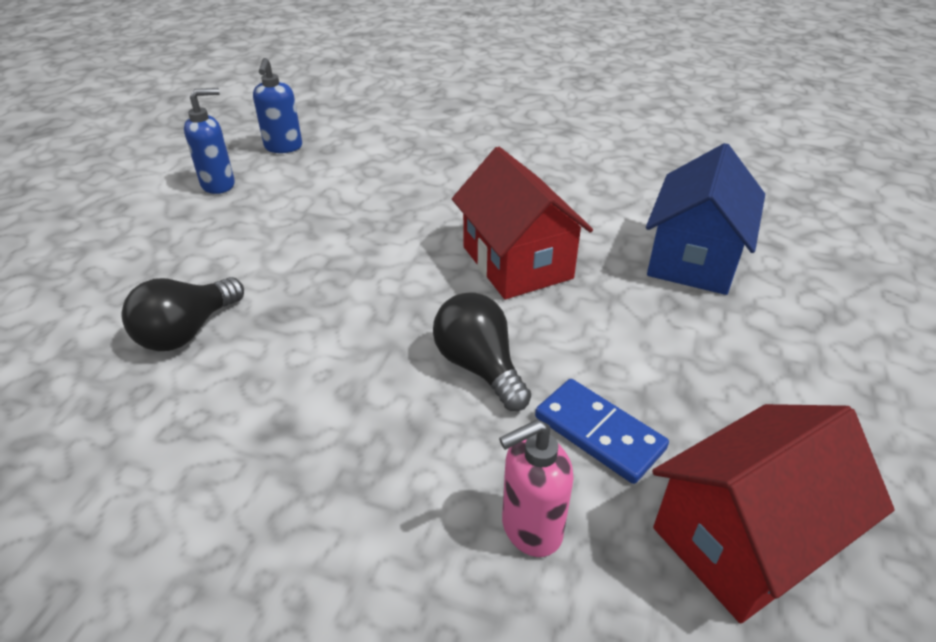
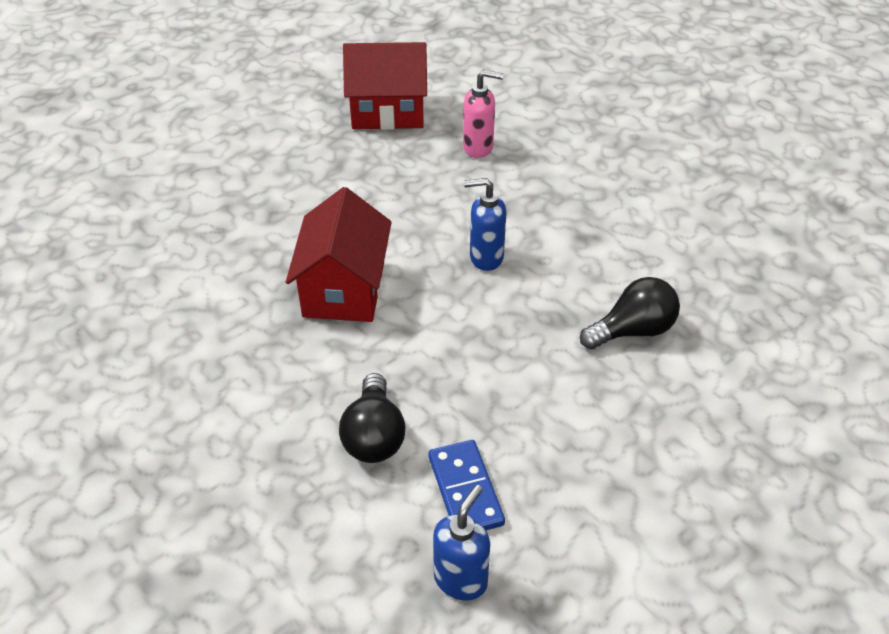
camera: 150 degrees left, 5 degrees up
blue soap dispenser [184,88,235,194] -> blue soap dispenser moved to [464,178,506,271]
black light bulb [433,292,531,411] -> black light bulb moved to [339,373,406,463]
blue domino [535,379,669,484] -> blue domino moved to [429,440,505,530]
blue house [646,143,765,295] -> none

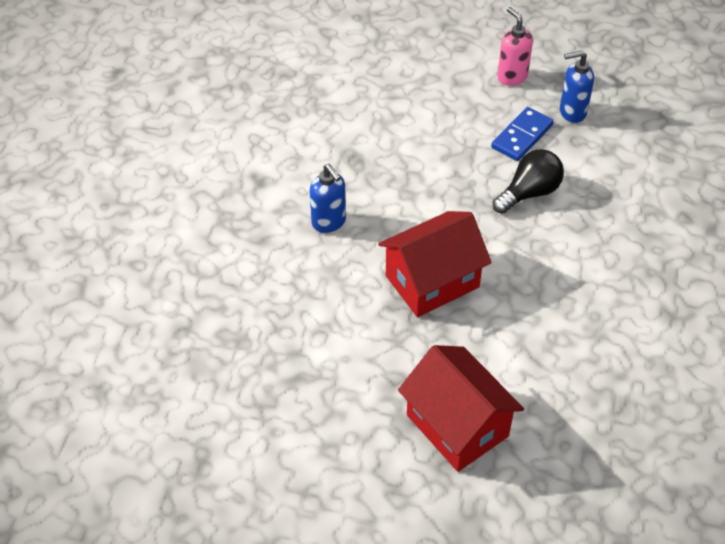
camera: 125 degrees left, 5 degrees up
red house [343,42,427,130] -> red house moved to [398,345,524,472]
pink soap dispenser [463,70,503,158] -> pink soap dispenser moved to [497,7,533,86]
black light bulb [580,277,680,349] -> none

